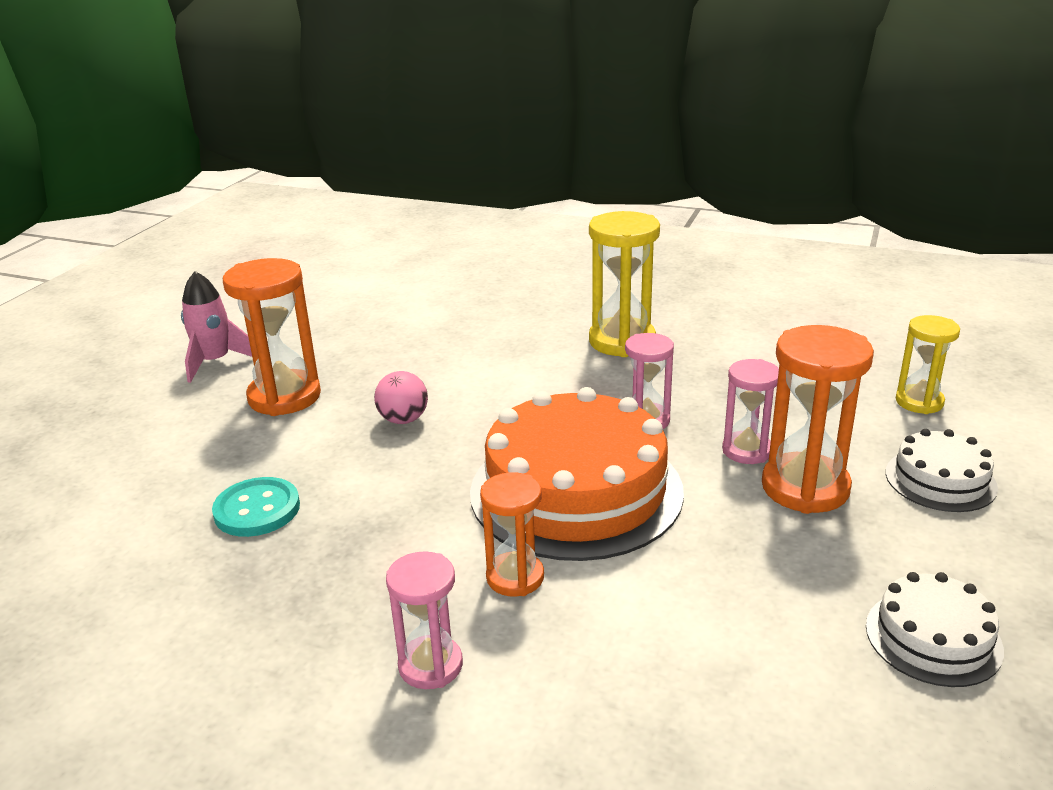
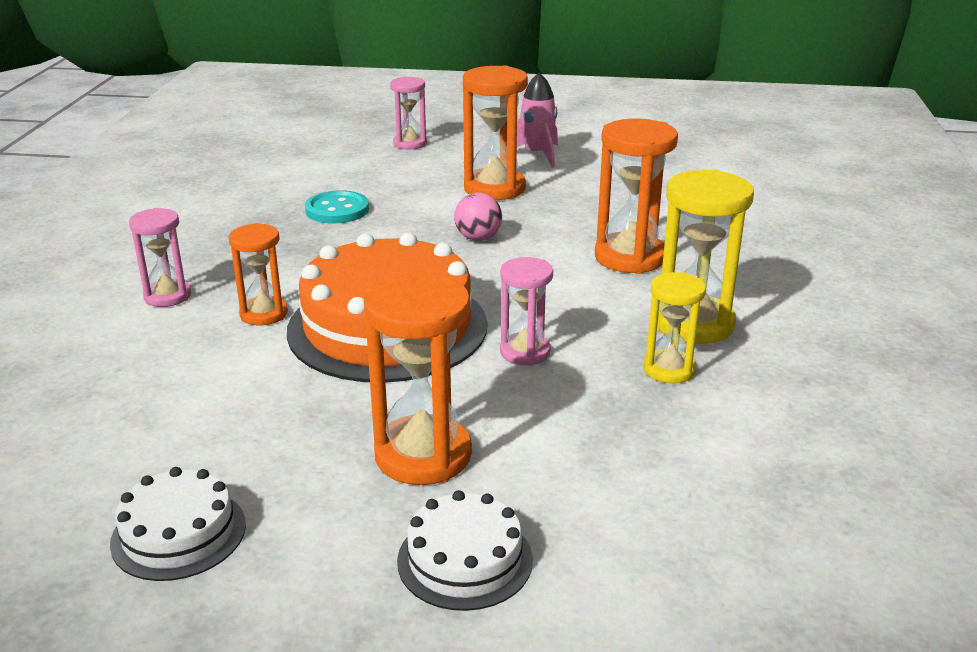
camera: 75 degrees right, 0 degrees up
pink hourglass [722,359,779,464] -> pink hourglass moved to [390,77,427,149]
yellow hourglass [896,315,960,414] -> yellow hourglass moved to [644,272,706,384]
none -> orange hourglass [595,119,678,274]

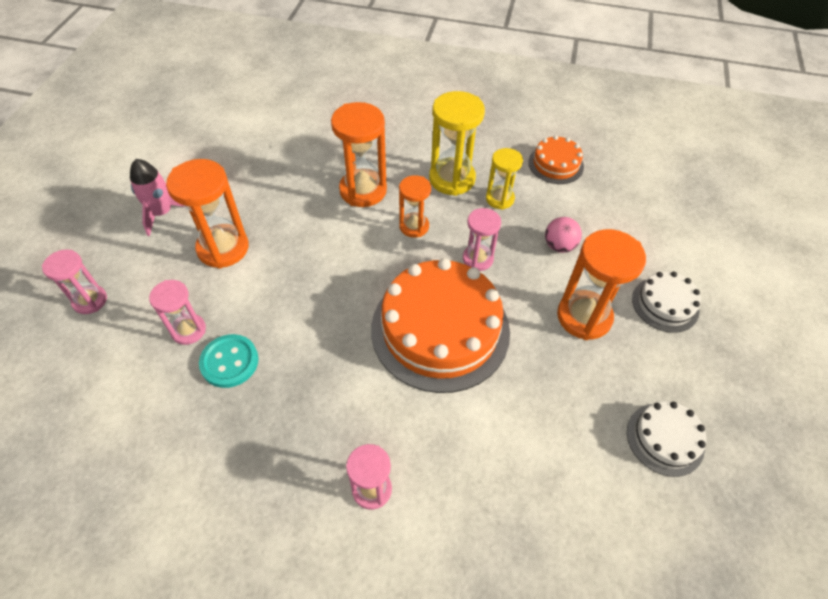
camera: 85 degrees left, 25 degrees up
orange hourglass [229,223,288,326] -> orange hourglass moved to [399,175,431,238]
pink ball [454,193,502,241] -> pink ball moved to [545,217,582,253]
none -> pink hourglass [149,280,206,345]
none -> orange cake [528,135,584,184]

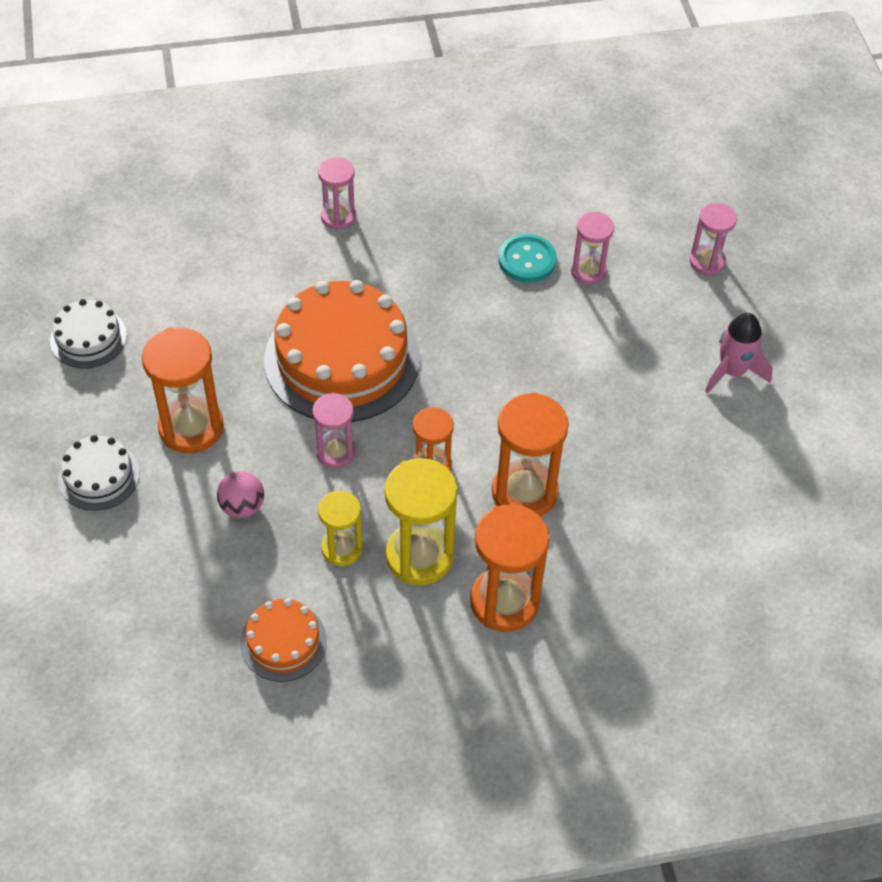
camera: 155 degrees right, 0 degrees up
orange hourglass [166,159,249,269] -> orange hourglass moved to [470,504,550,632]

